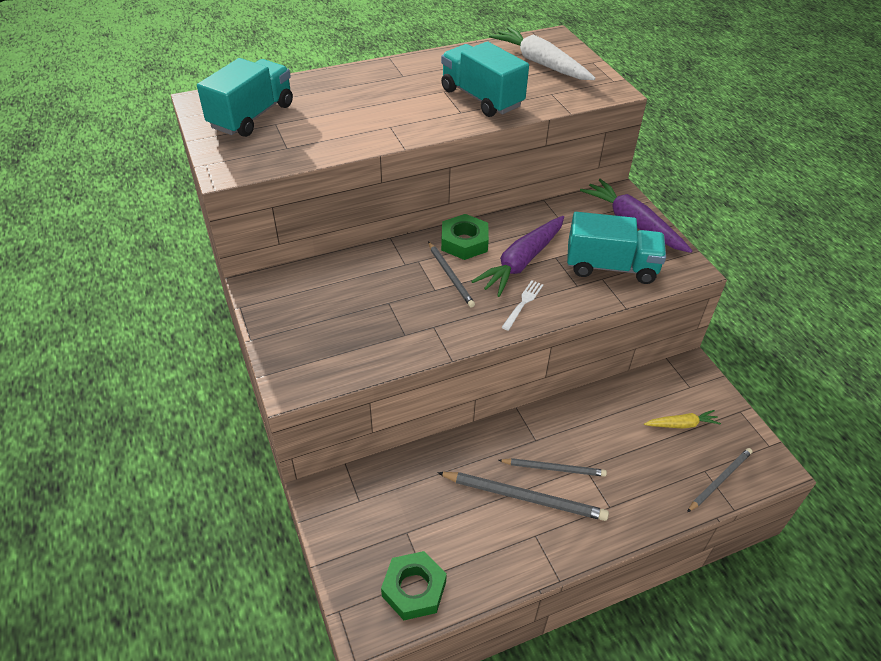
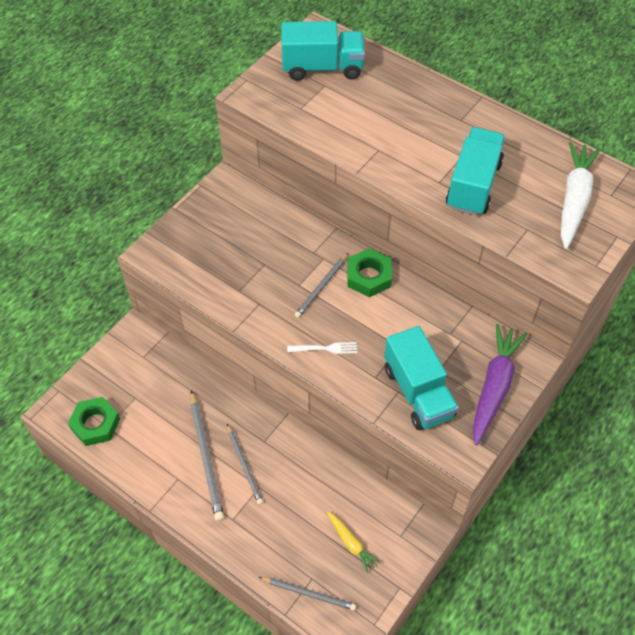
camera: 60 degrees right, 10 degrees up
purple carrot [471,216,564,297] -> none

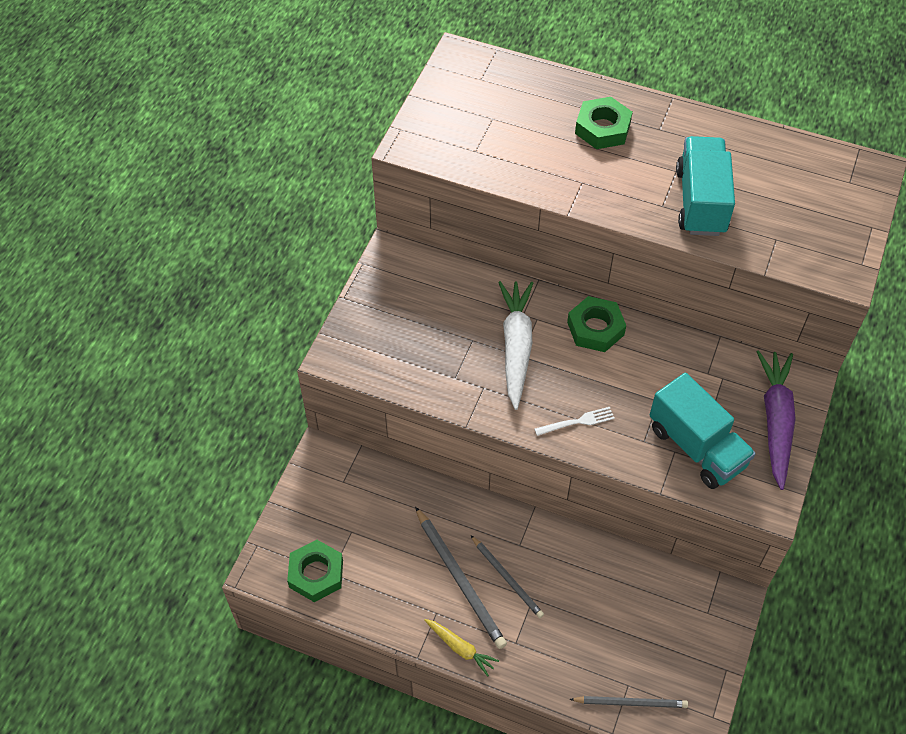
camera: 15 degrees left, 0 degrees up
turquoise truck [281,21,365,81] -> none
grey pencil [294,253,348,318] -> none
yellow carrot [327,511,380,573] -> yellow carrot moved to [424,619,499,677]
white carrot [561,142,601,249] -> white carrot moved to [498,281,533,410]
none -> green nut [575,97,633,149]

